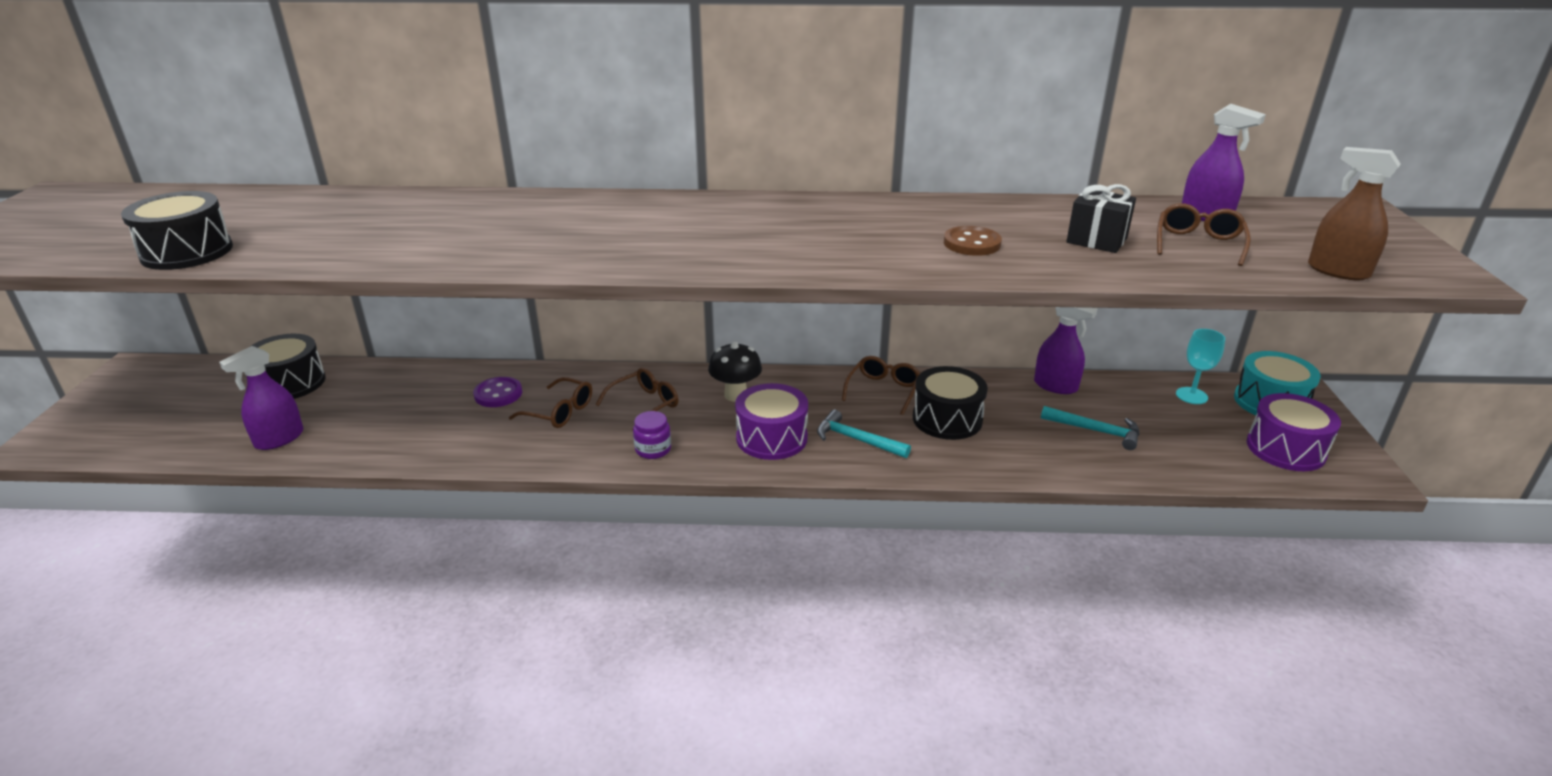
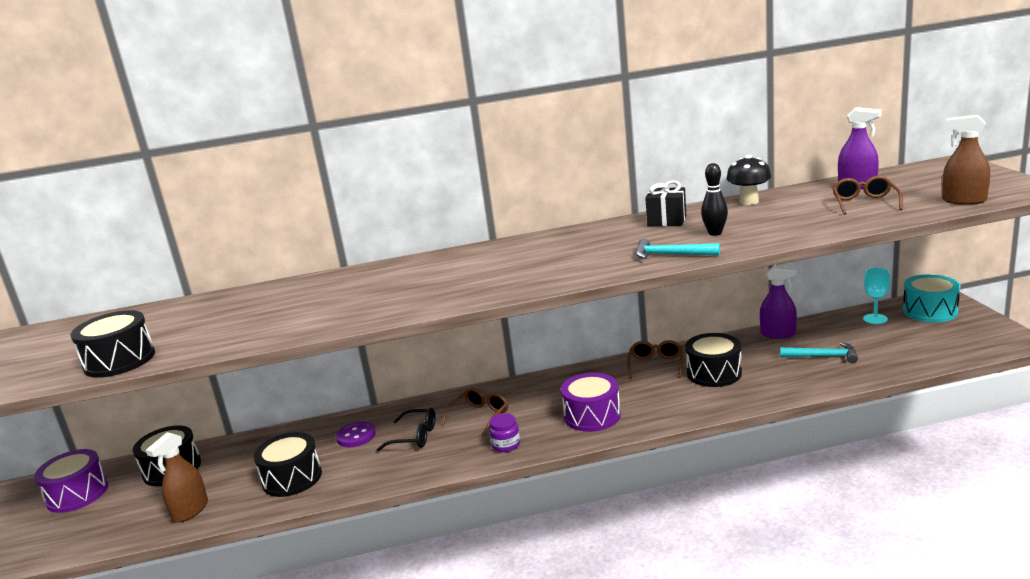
camera: 10 degrees left, 10 degrees down
purple spray bottle [219,346,303,450] -> brown spray bottle [146,432,208,522]
brown glasses [509,377,592,428] -> black glasses [377,408,435,452]
black mushroom [708,342,762,402] -> black mushroom moved to [726,155,771,205]
turquoise hammer [817,410,911,458] -> turquoise hammer moved to [635,239,720,259]
brown button [944,226,1002,256] -> black bowling pin [701,163,728,236]
black gift [1066,184,1136,253] -> black gift moved to [645,181,686,226]
purple drum [1247,393,1341,471] -> purple drum moved to [34,449,108,513]
none -> black drum [254,432,322,497]

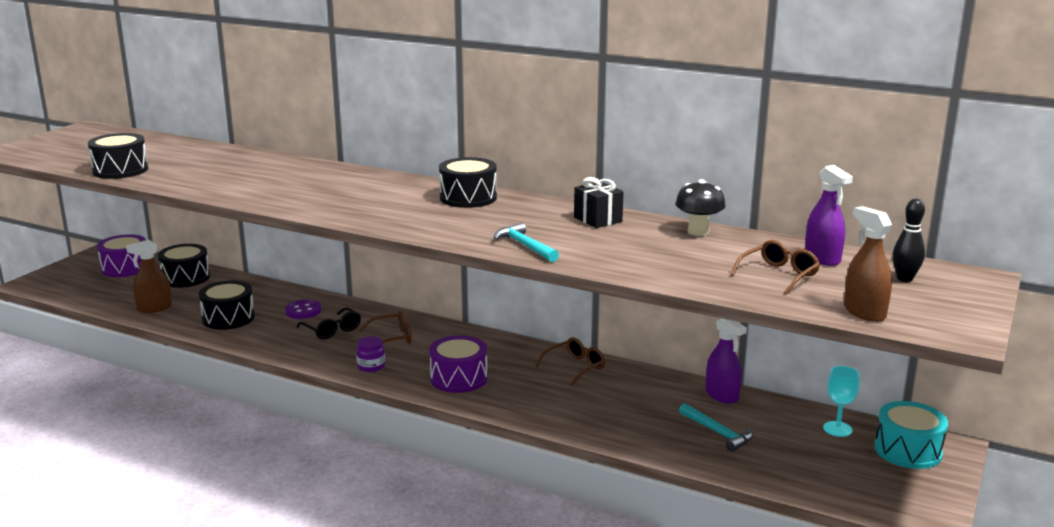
camera: 35 degrees right, 0 degrees up
black drum [685,333,742,387] -> black drum moved to [439,157,497,208]
black bowling pin [701,163,728,236] -> black bowling pin moved to [893,199,925,282]

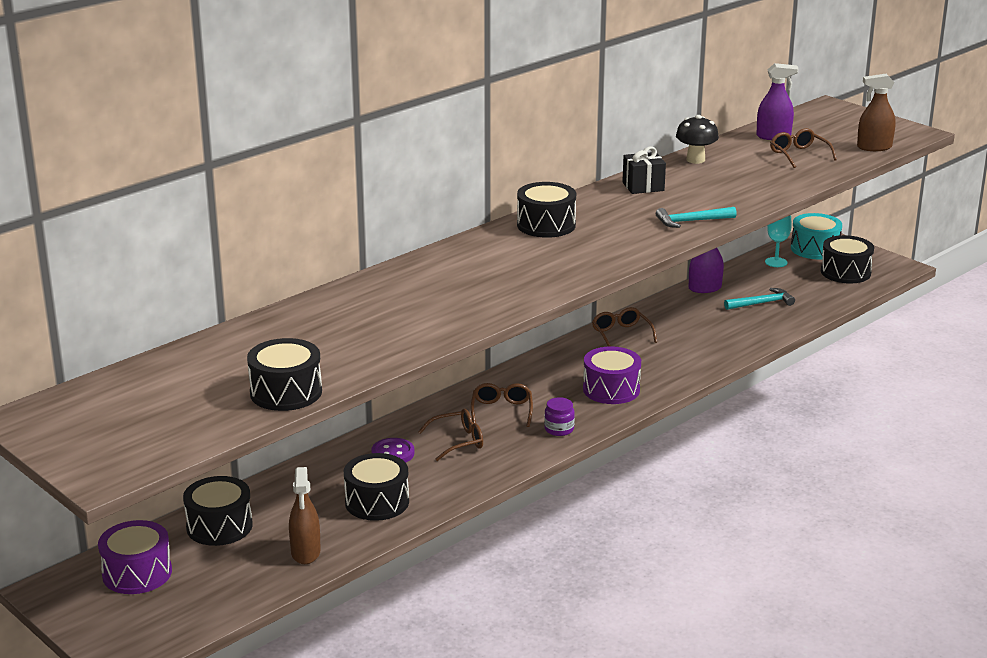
camera: 70 degrees left, 5 degrees up
black glasses [296,307,361,340] -> brown glasses [418,409,483,461]
black bowling pin [893,199,925,282] -> none
none -> black drum [821,235,874,284]

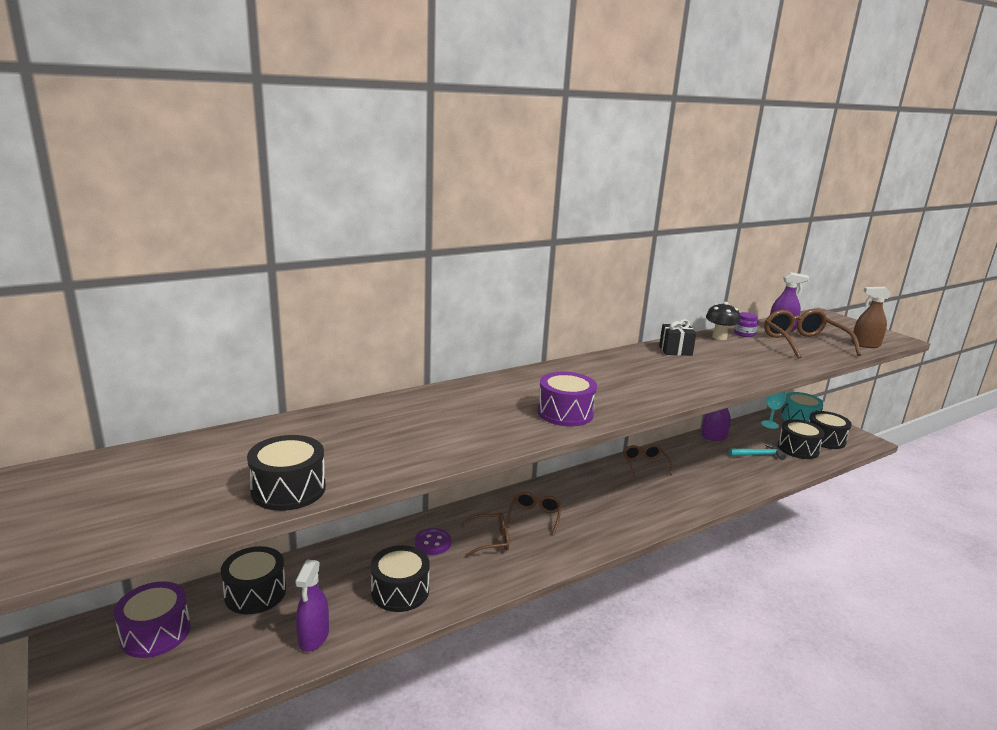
camera: 10 degrees right, 5 degrees down
brown spray bottle [289,467,321,564] -> purple spray bottle [295,559,329,652]
black drum [517,182,576,238] -> black drum moved to [777,419,825,459]
purple jar [544,397,575,436] -> purple jar moved to [734,312,758,337]
purple drum [583,346,641,404] -> purple drum moved to [538,372,597,426]
turquoise hammer [656,207,737,228] -> none
brown glasses [770,128,837,168] -> brown glasses [764,309,861,359], size x1.74

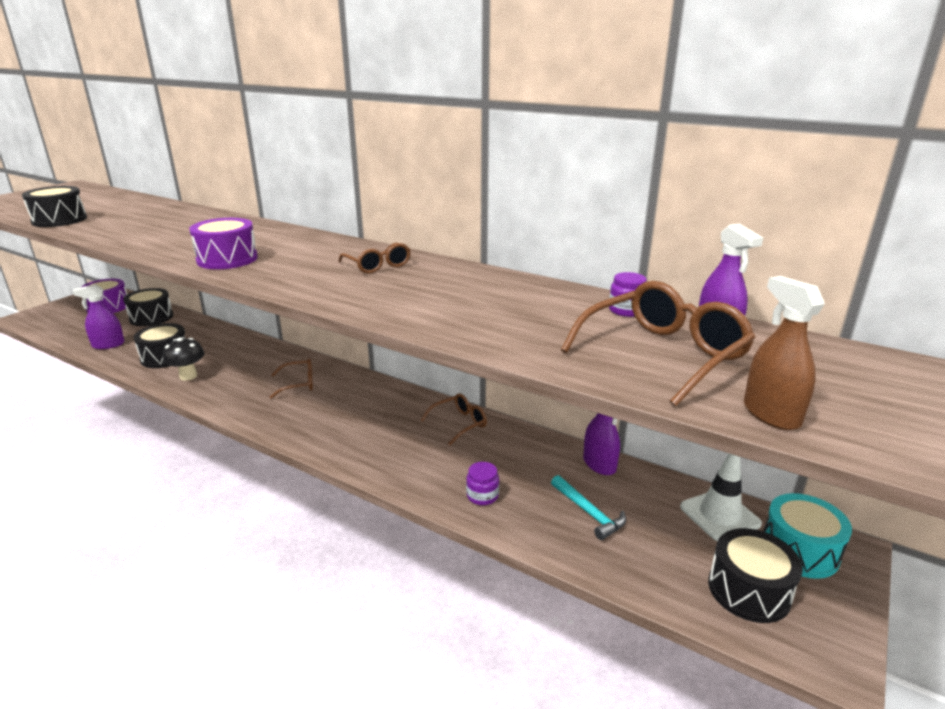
camera: 65 degrees right, 5 degrees up
purple button [415,528,451,555] -> none
brown glasses [460,512,509,557] -> brown glasses moved to [338,243,411,273]
black gift [659,319,697,356] -> none
black mushroom [706,302,740,340] -> black mushroom moved to [163,337,204,381]
turquoise goblet [761,391,786,429] -> white traffic cone [680,453,762,541]
black drum [777,419,825,459] -> none
none -> purple jar [466,462,499,505]

